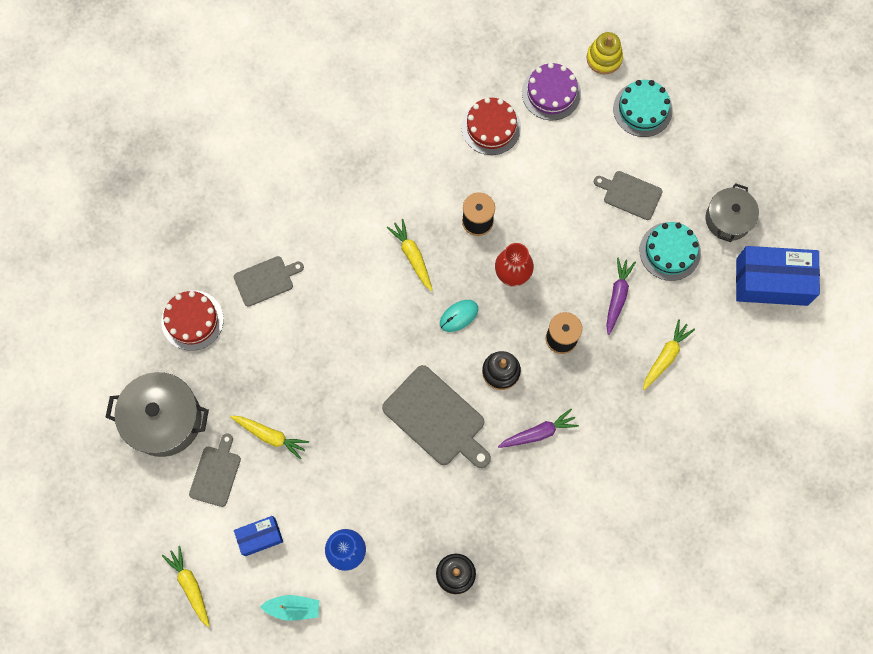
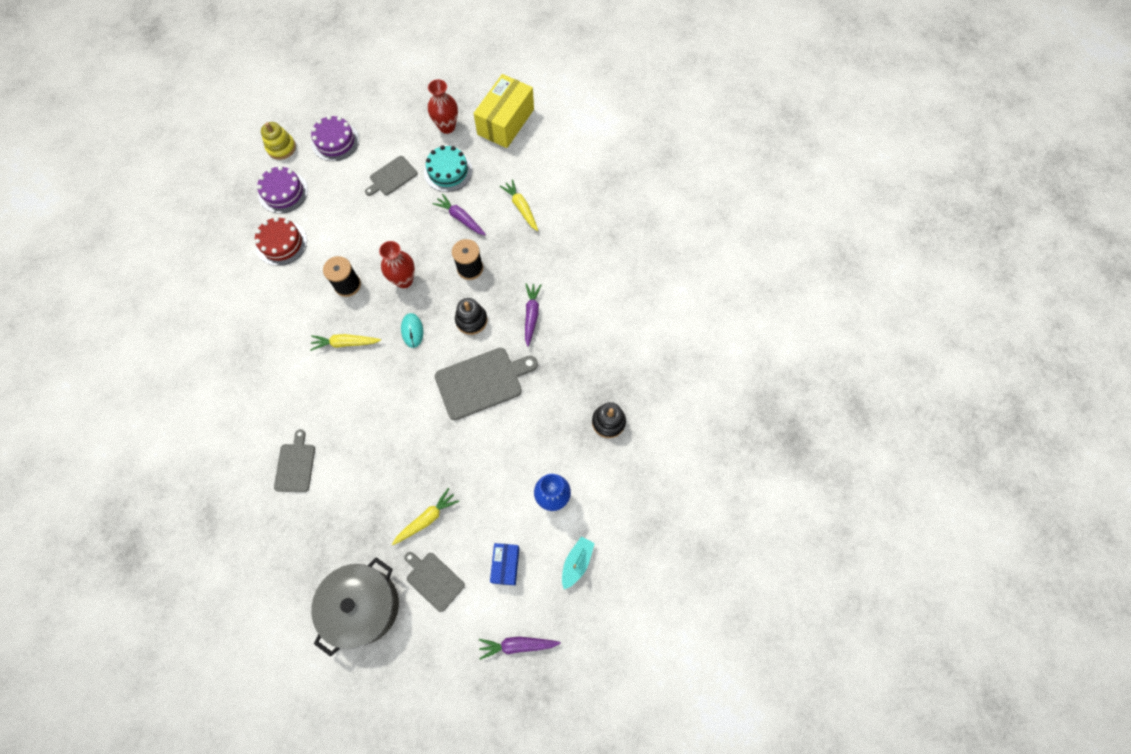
camera: 65 degrees left, 5 degrees down
red cake [161,290,224,351] -> none
yellow carrot [162,546,210,627] -> purple carrot [479,636,561,660]
turquoise cake [613,80,673,137] -> purple cake [311,115,359,161]
grey pot [706,183,759,242] -> red vase [428,79,458,134]
blue box [736,246,820,306] -> yellow box [473,74,534,148]

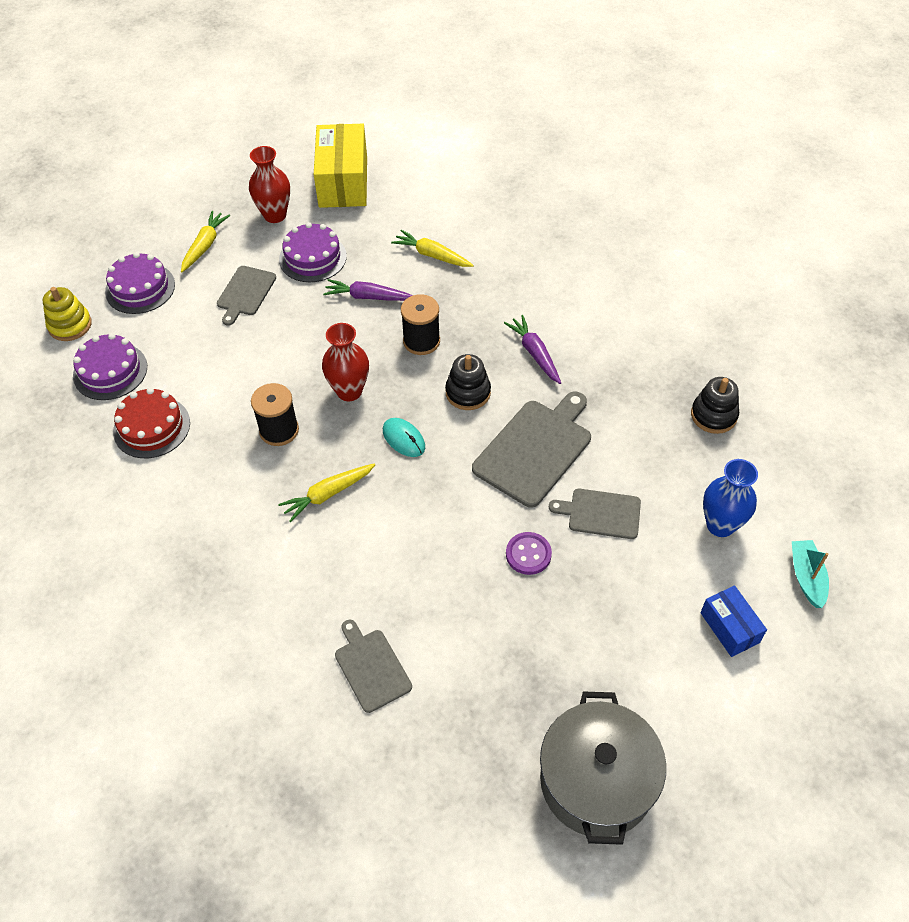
camera: 30 degrees left, 15 degrees down
yellow carrot [392,488,459,545] -> yellow carrot moved to [181,211,230,272]
grey cutting board [404,552,465,612] -> grey cutting board moved to [549,489,641,539]
turquoise cake [424,145,472,192] -> purple cake [279,222,347,282]
purple carrot [479,636,561,660] -> none
none -> purple button [506,532,552,575]

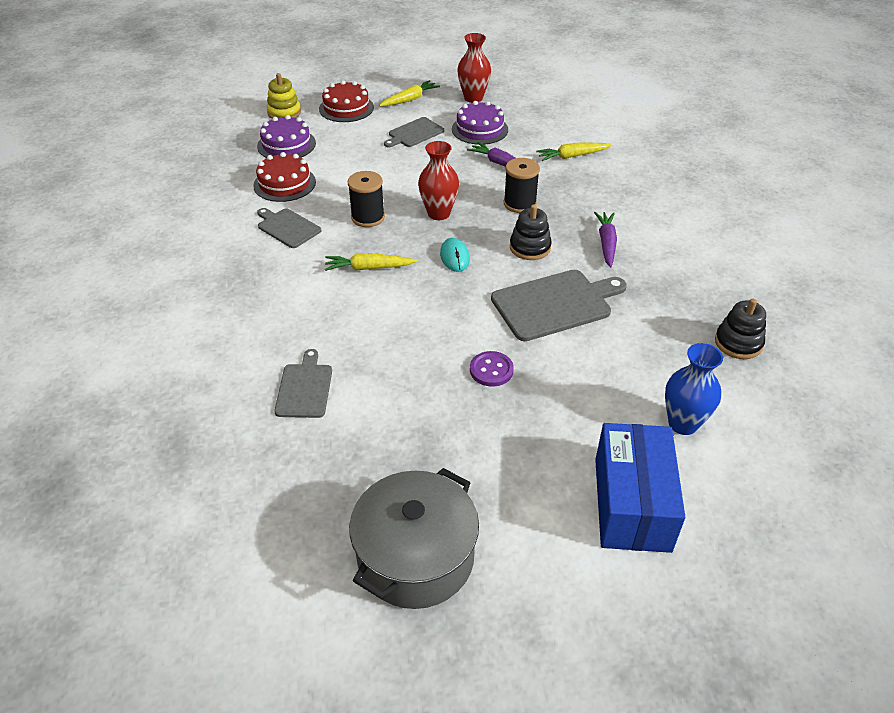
camera: 30 degrees right, 10 degrees down
purple cake [105,252,175,314] -> red cake [319,80,374,122]
yellow box [314,124,367,208] -> none
yellow carrot [391,230,474,267] -> yellow carrot turned 75 degrees counterclockwise [536,143,612,161]
grey cutting board [549,489,641,539] -> grey cutting board moved to [257,208,321,248]
blue box [700,585,767,657] -> blue box [595,423,685,553], size x1.86
turquoise boat [792,540,829,608] -> none

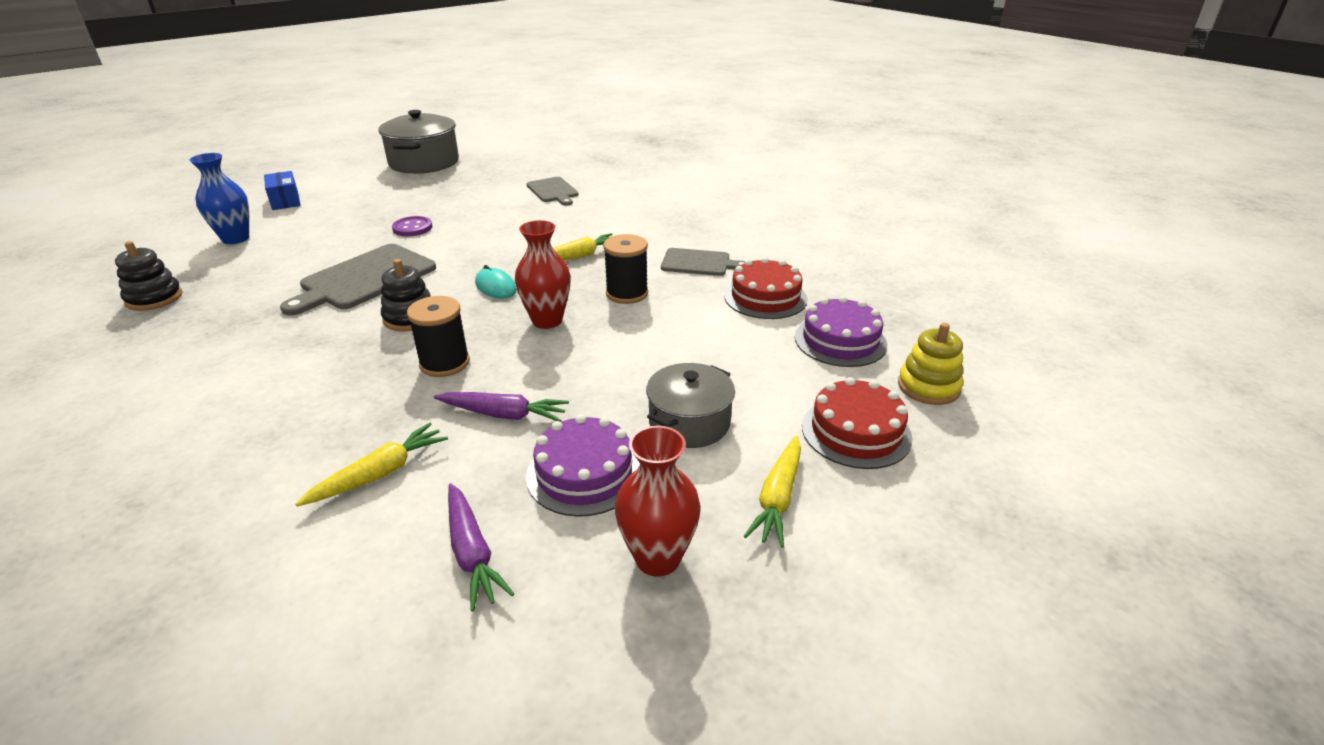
camera: 150 degrees right, 10 degrees down
grey cutting board [384,117,444,148] -> grey pot [646,363,735,448]
purple carrot [594,212,617,267] -> purple carrot moved to [448,483,514,611]
blue box [595,423,685,553] -> blue box [264,171,301,210], size x0.54

